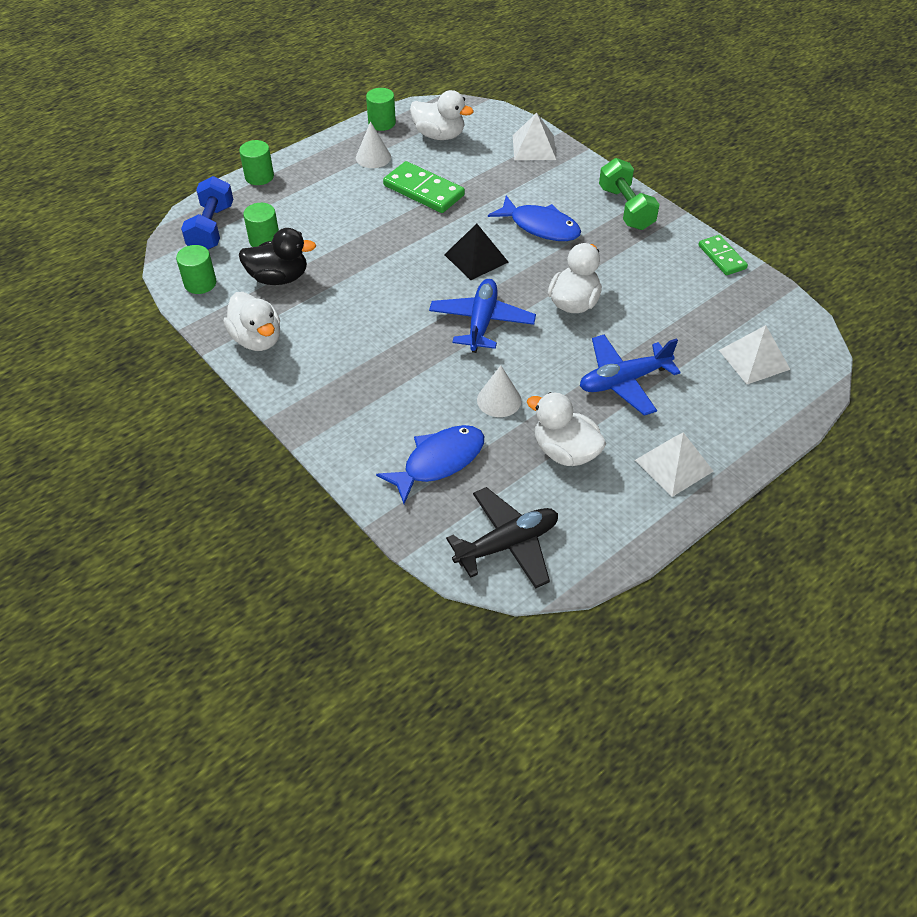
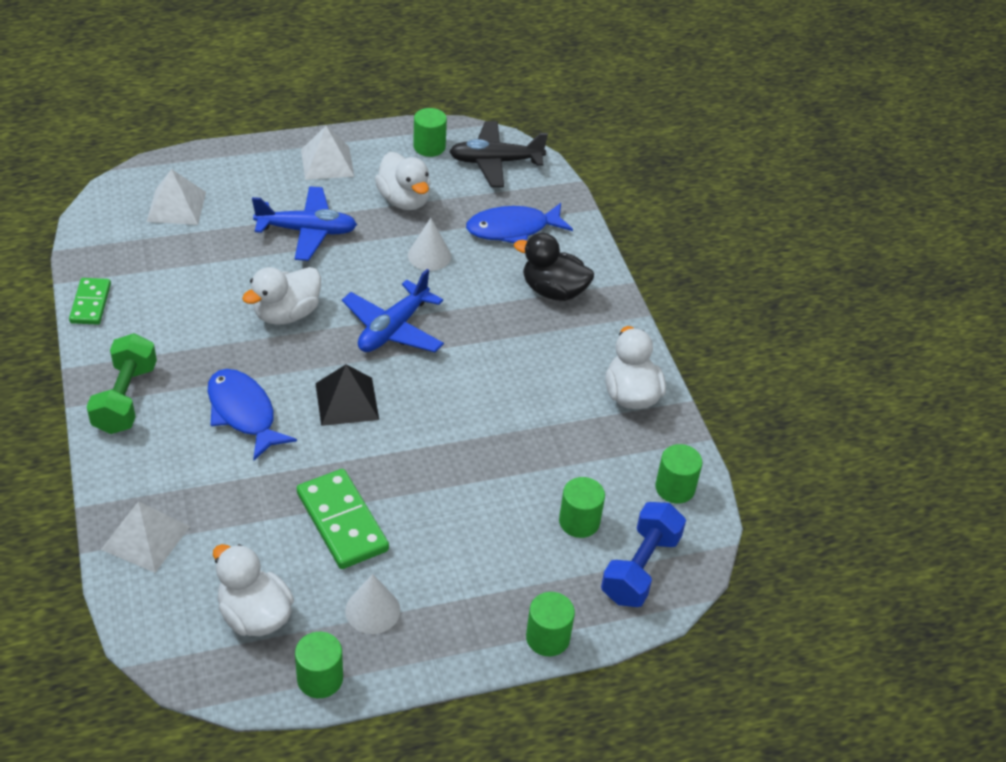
camera: 160 degrees left, 5 degrees down
black duck [239,228,316,285] -> black duck moved to [514,233,594,301]
none -> green cylinder [413,108,447,157]

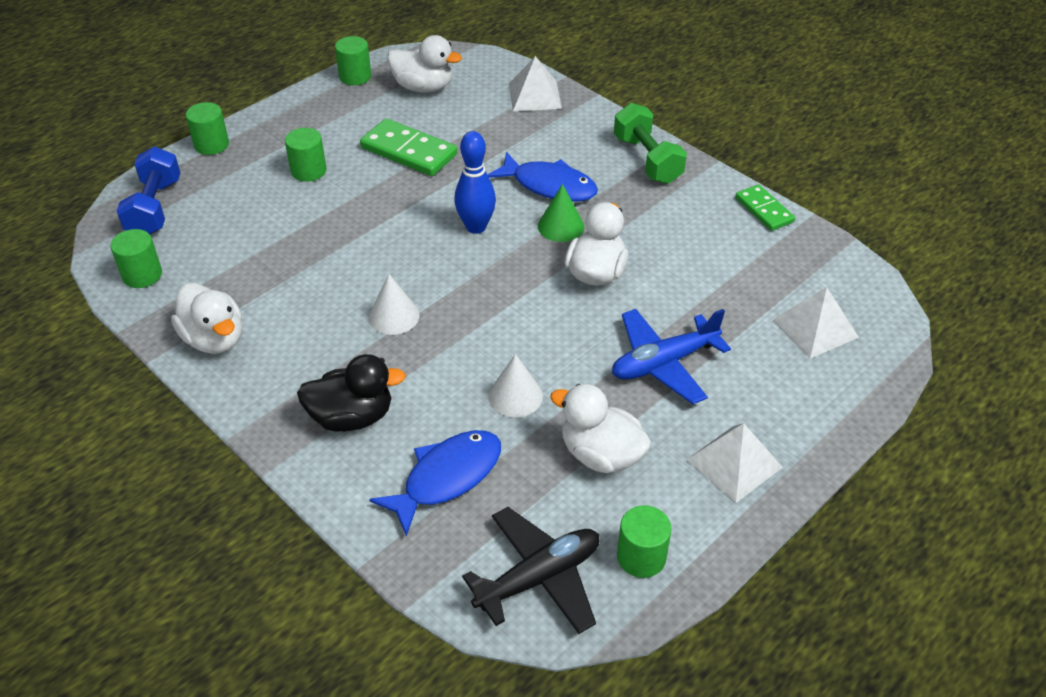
camera: 155 degrees right, 0 degrees up
black pyramid [315,364,379,426] -> blue bowling pin [454,131,496,234]
blue plane [342,269,444,352] -> none
white cone [345,574,400,634] -> white cone moved to [369,274,420,335]
green cylinder [559,477,605,538] -> green cylinder moved to [285,128,326,182]
none -> green cone [538,184,584,242]

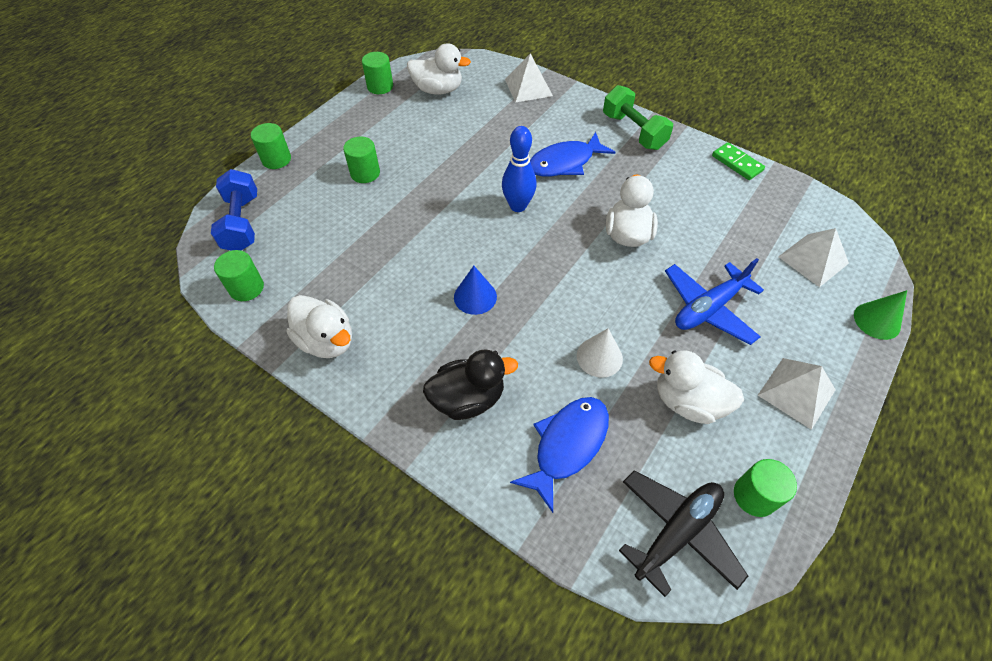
camera: 10 degrees left, 10 degrees up
green domino [360,119,457,176] -> none
white cone [369,274,420,335] -> blue cone [454,266,497,315]
blue fish [488,152,598,202] -> blue fish turned 135 degrees clockwise [530,132,615,176]
green cone [538,184,584,242] -> green cone moved to [854,290,907,340]

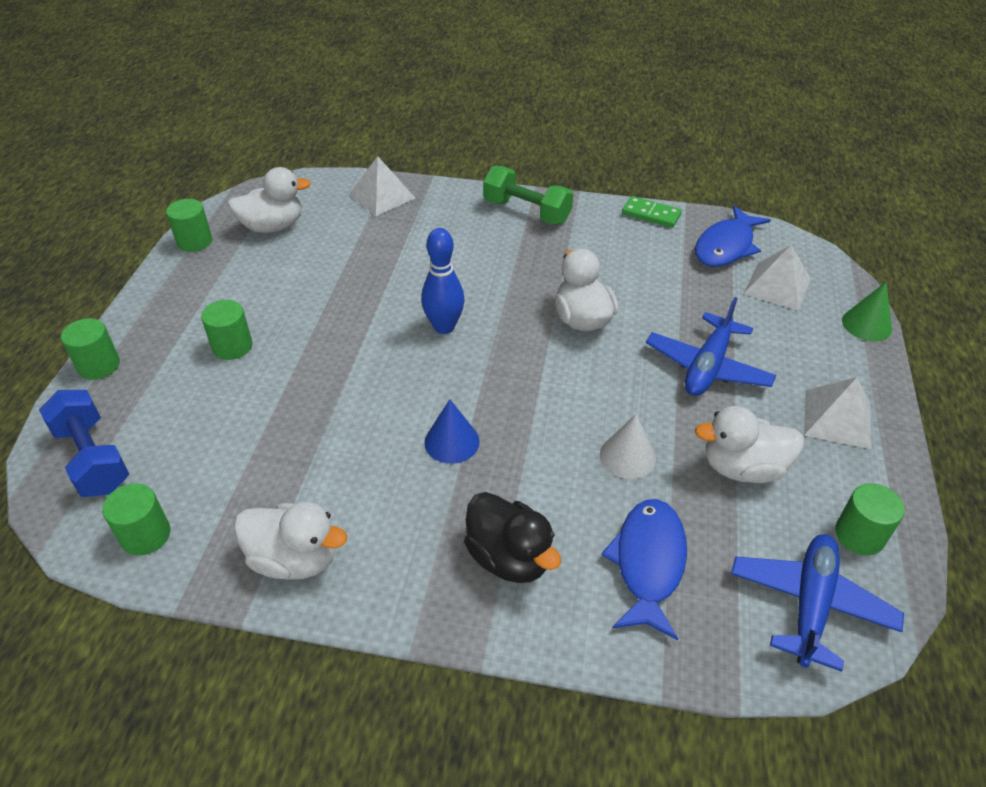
camera: 25 degrees left, 10 degrees down
black duck [423,349,518,420] -> black duck turned 90 degrees clockwise [464,492,561,583]
blue fish [530,132,615,176] -> blue fish moved to [695,205,771,267]
black plane [619,470,748,597] -> blue plane [731,534,904,672]

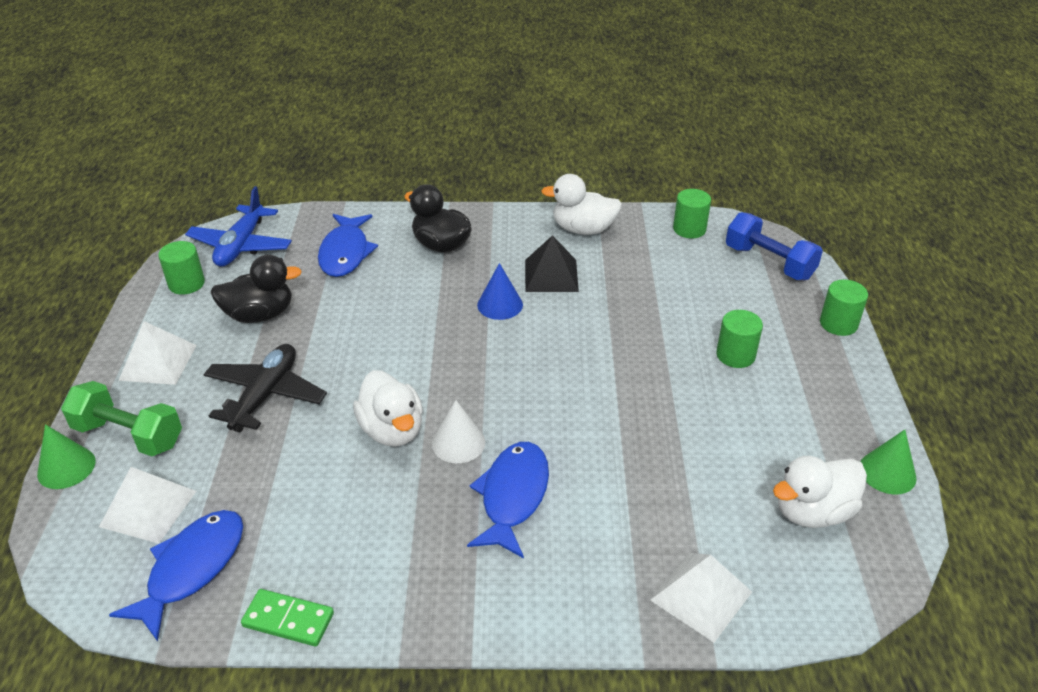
camera: 170 degrees right, 5 degrees down
green cylinder [166,199,212,252] -> green cone [860,430,917,494]
blue bowling pin [421,228,465,334] -> none
green dumbbell [483,166,573,225] -> green dumbbell moved to [61,381,182,456]
white cone [600,414,656,479] -> white cone moved to [432,400,485,463]
blue plane [646,297,776,396] -> black plane [203,344,327,432]
white duck [695,406,804,483] -> black duck [211,255,302,323]
none -> blue fish [467,442,549,558]
none -> black pyramid [525,235,579,292]

